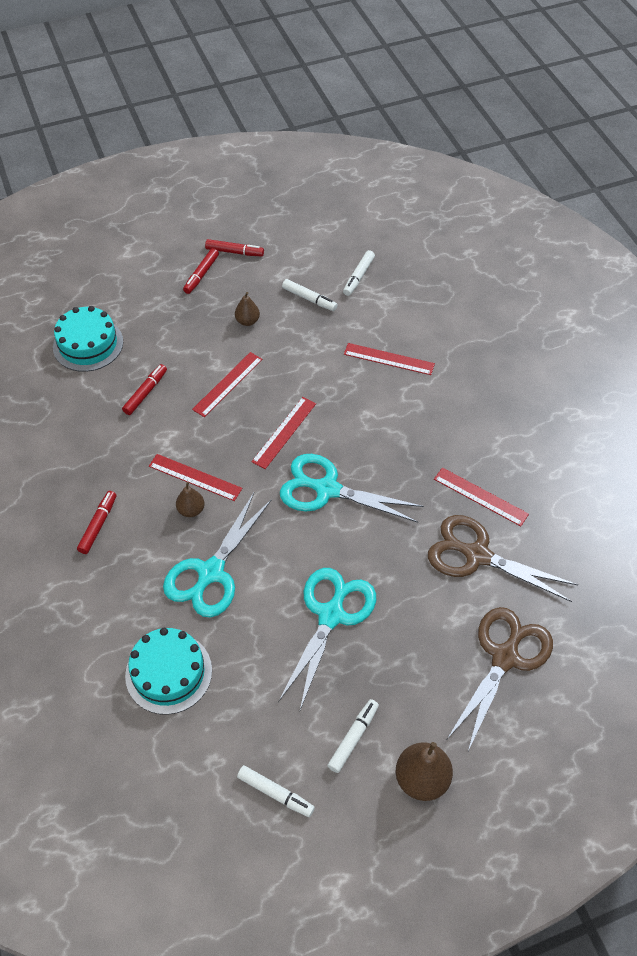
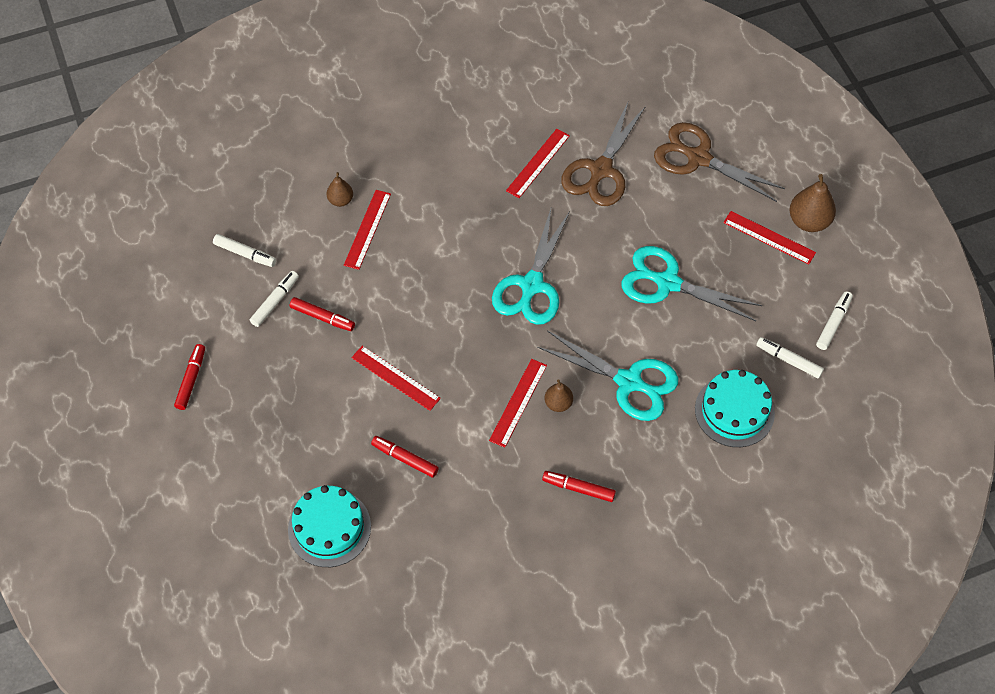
camera: 90 degrees left, 5 degrees up
red marker [183,248,219,294] -> red marker moved to [290,297,355,331]
brown pear [235,292,260,326] -> brown pear moved to [326,172,353,207]
red ruler [251,397,316,469] -> red ruler moved to [723,211,816,265]
white marker [327,699,379,773] -> white marker moved to [756,337,824,379]

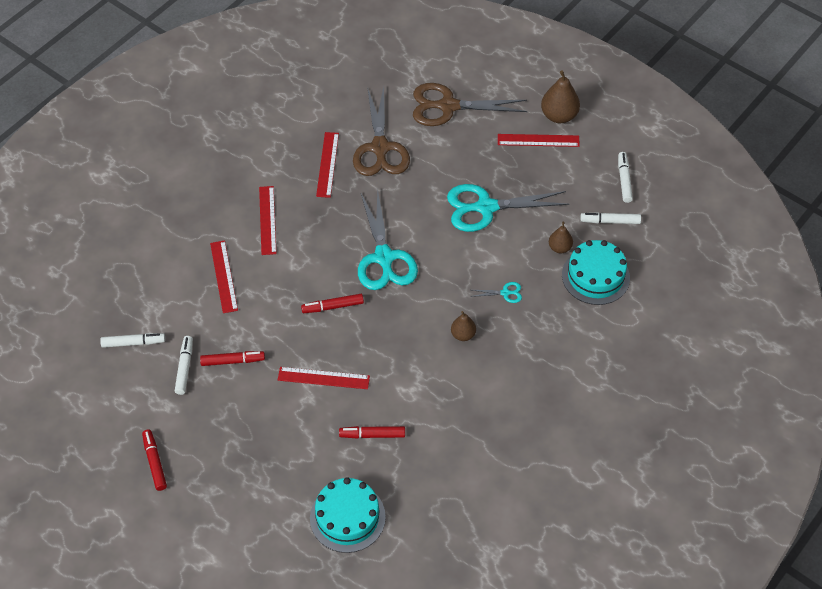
camera: 30 degrees left, 5 degrees down
brown pear [326,172,353,207] -> brown pear moved to [549,222,573,253]
red ruler [489,359,547,448] -> red ruler moved to [259,186,277,255]
turquoise scissors [537,330,679,421] -> turquoise scissors [470,282,522,303], size x0.41
red marker [542,471,616,502] -> red marker moved to [301,294,364,313]

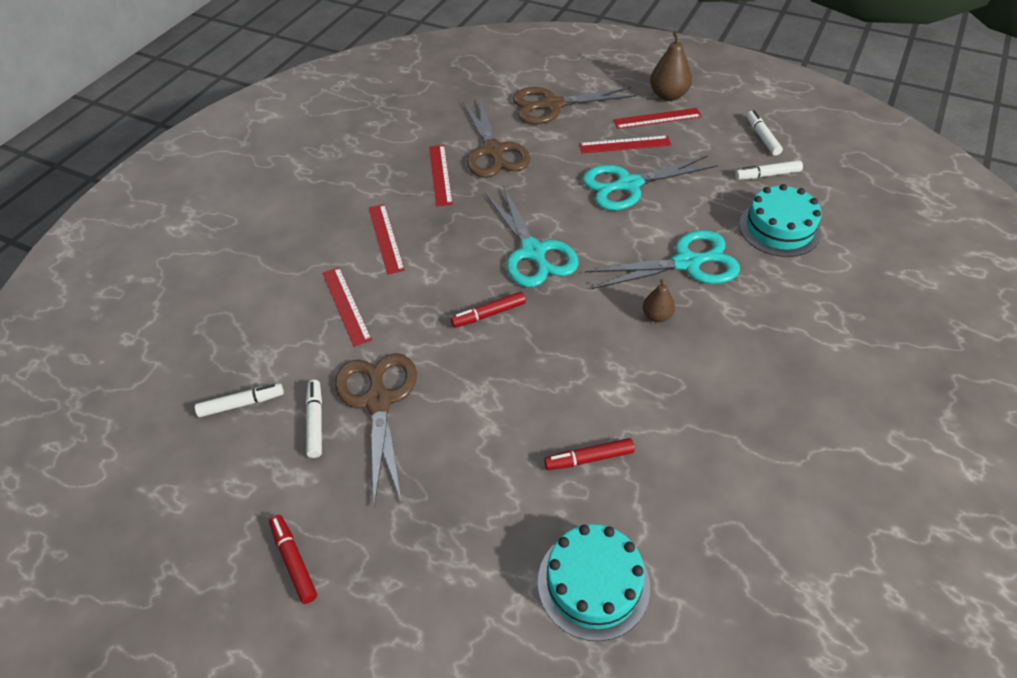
camera: 10 degrees left, 5 degrees down
red marker [200,351,265,366] -> brown scissors [335,353,417,507]
red ruler [278,367,370,389] -> red ruler moved to [579,135,671,153]
turquoise scissors [470,282,522,303] -> turquoise scissors [585,230,740,289], size x2.43
brown pear [549,222,573,253] -> none

